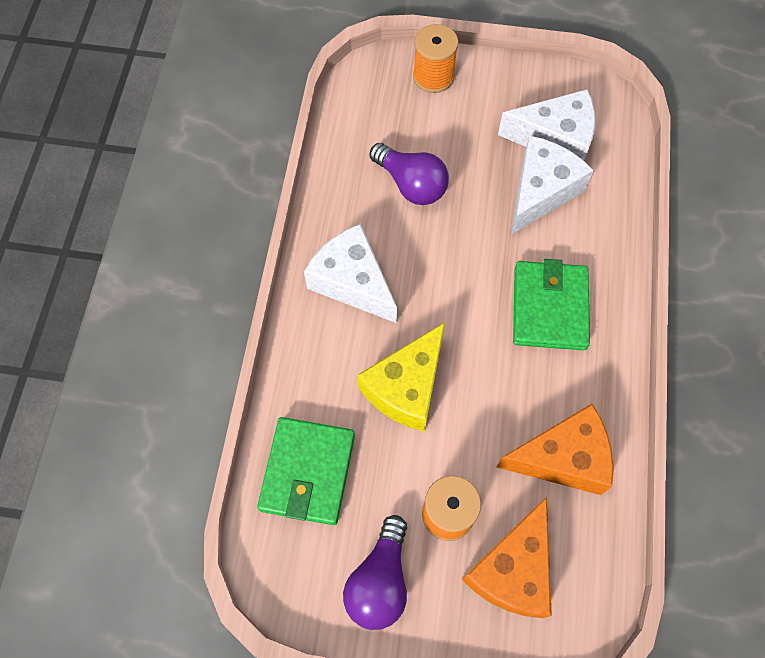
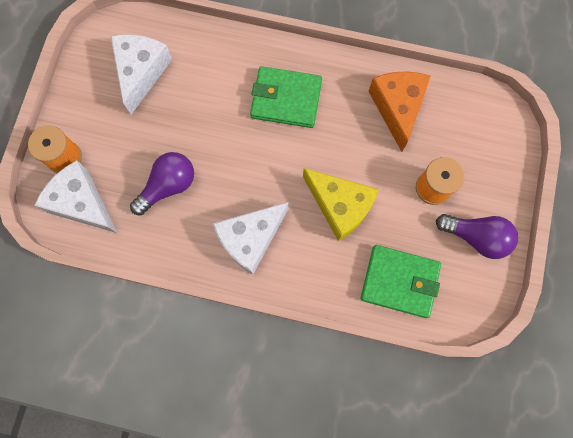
camera: 85 degrees left, 10 degrees up
orange cheese [462,496,552,618] -> none
white cheese [511,136,594,235] -> white cheese moved to [34,160,117,233]

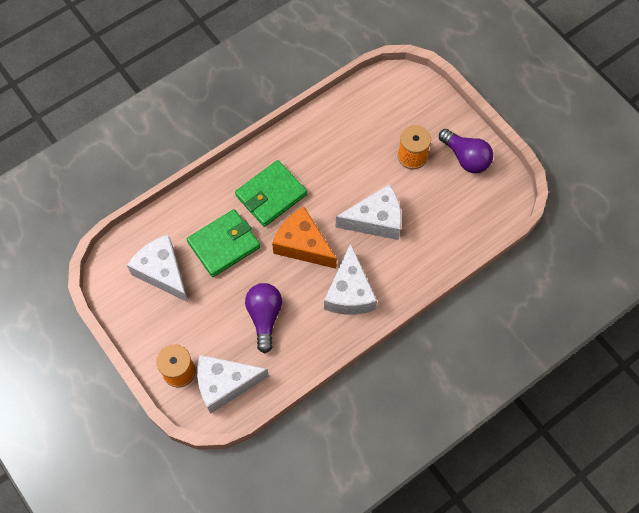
camera: 50 degrees left, 10 degrees down
yellow cheese [303,168,379,241] -> white cheese [336,184,402,240]
green wallet [361,245,441,318] -> green wallet moved to [187,209,260,277]
orange cheese [368,72,430,152] -> orange cheese moved to [272,207,337,269]
purple light bulb [436,214,518,259] -> purple light bulb turned 75 degrees clockwise [439,129,493,173]

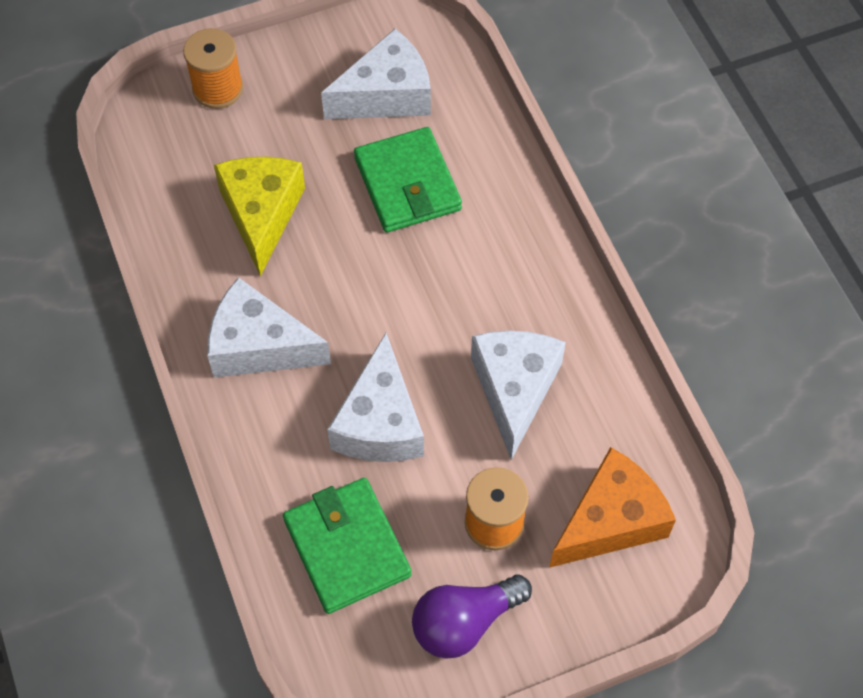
camera: 105 degrees right, 5 degrees down
white cheese [197,355,269,414] -> white cheese moved to [471,331,566,460]
green wallet [235,160,307,227] -> green wallet moved to [283,478,411,614]
purple light bulb [245,283,282,353] -> yellow cheese [214,157,305,277]
orange cheese [272,207,337,269] -> orange cheese moved to [549,447,676,568]

